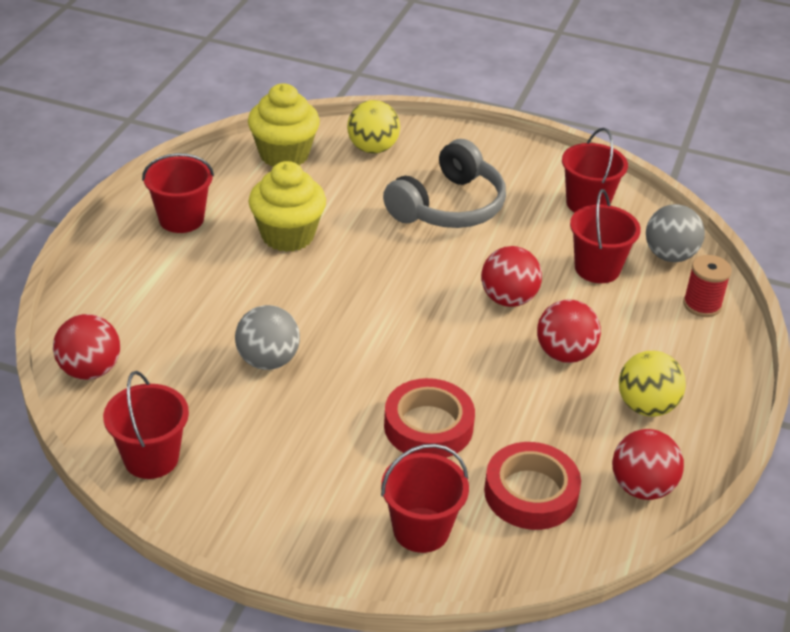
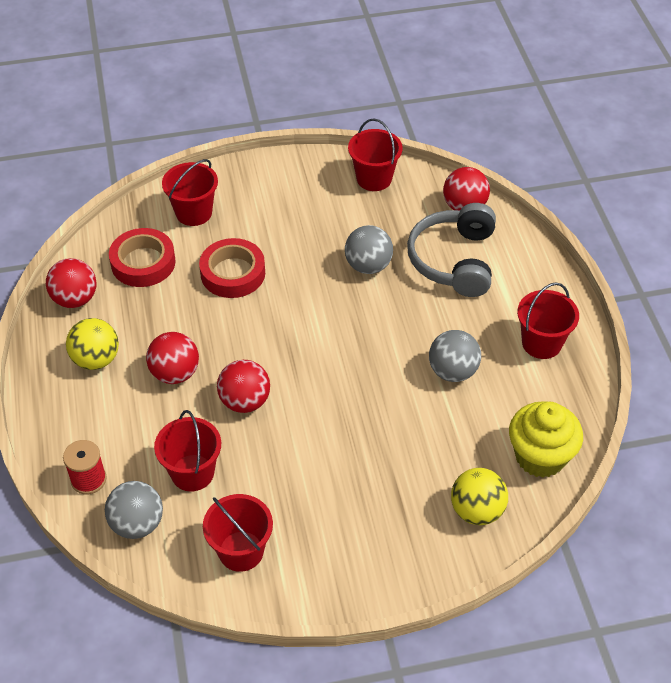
camera: 150 degrees right, 10 degrees up
yellow cupcake [248,161,326,252] -> grey ball [429,330,481,382]
grey headphones [383,139,506,228] -> grey headphones moved to [407,203,496,297]

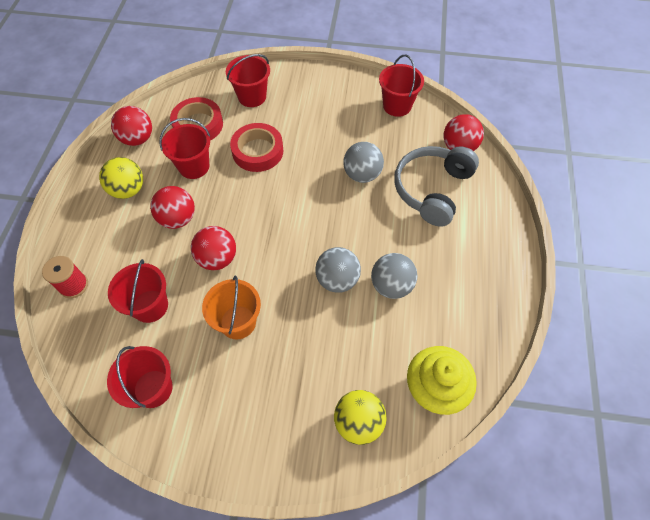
camera: 20 degrees right, 10 degrees up
grey ball [105,481,163,539] -> grey ball moved to [315,247,361,293]
red bucket [517,282,579,359] -> red bucket moved to [159,118,210,179]
none -> orange bucket [202,276,261,339]

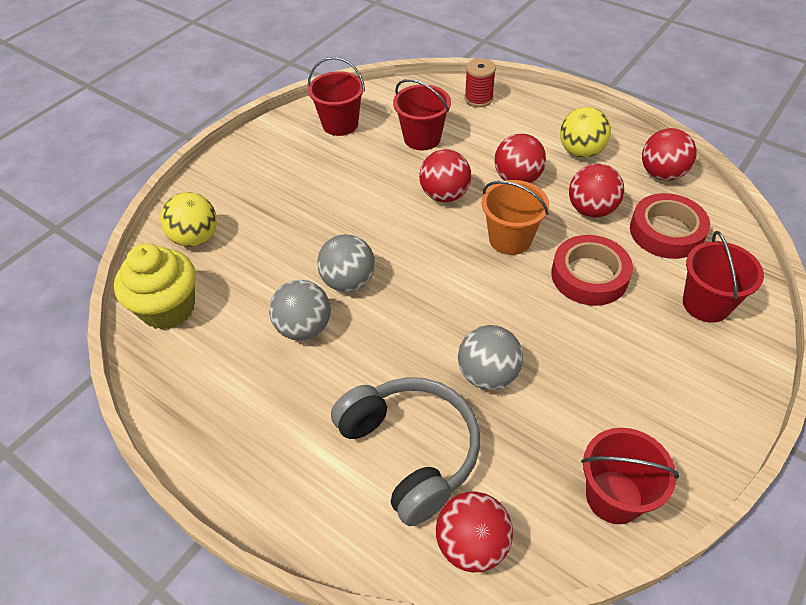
camera: 120 degrees right, 10 degrees down
red bucket [159,118,210,179] -> red ball [569,164,624,218]
orange bucket [202,276,261,339] -> orange bucket moved to [482,180,549,255]

